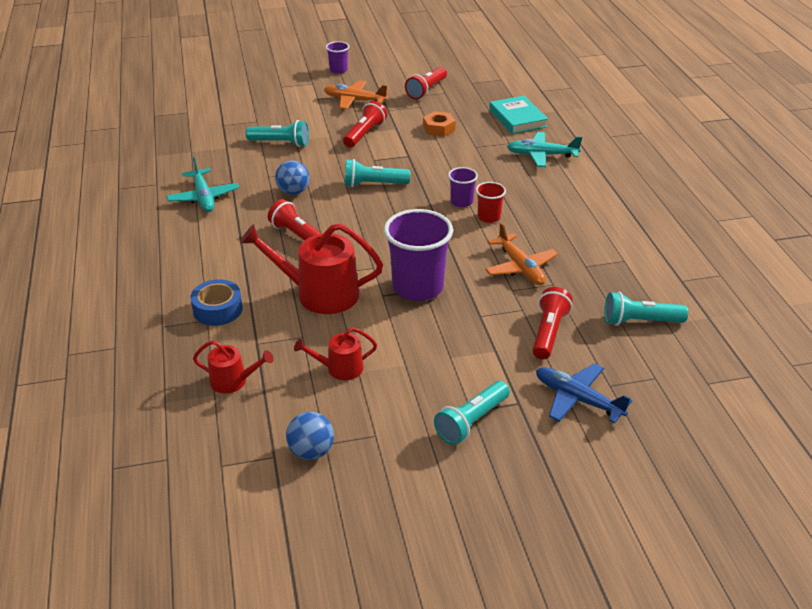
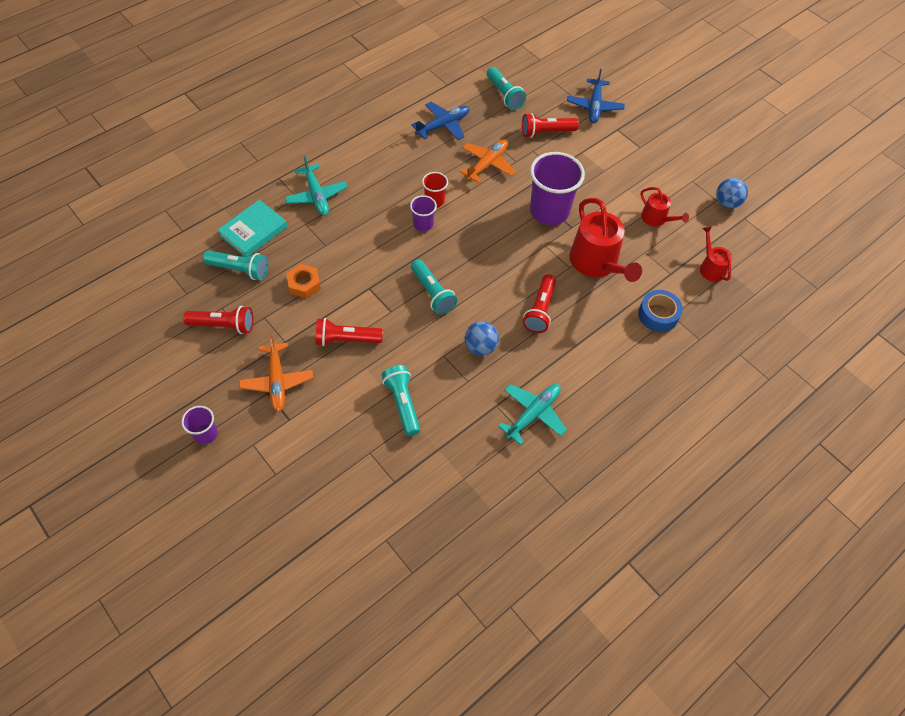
camera: 120 degrees left, 20 degrees up
turquoise flashlight [434,381,510,445] -> turquoise flashlight moved to [203,250,268,280]
none -> blue plane [411,102,470,140]

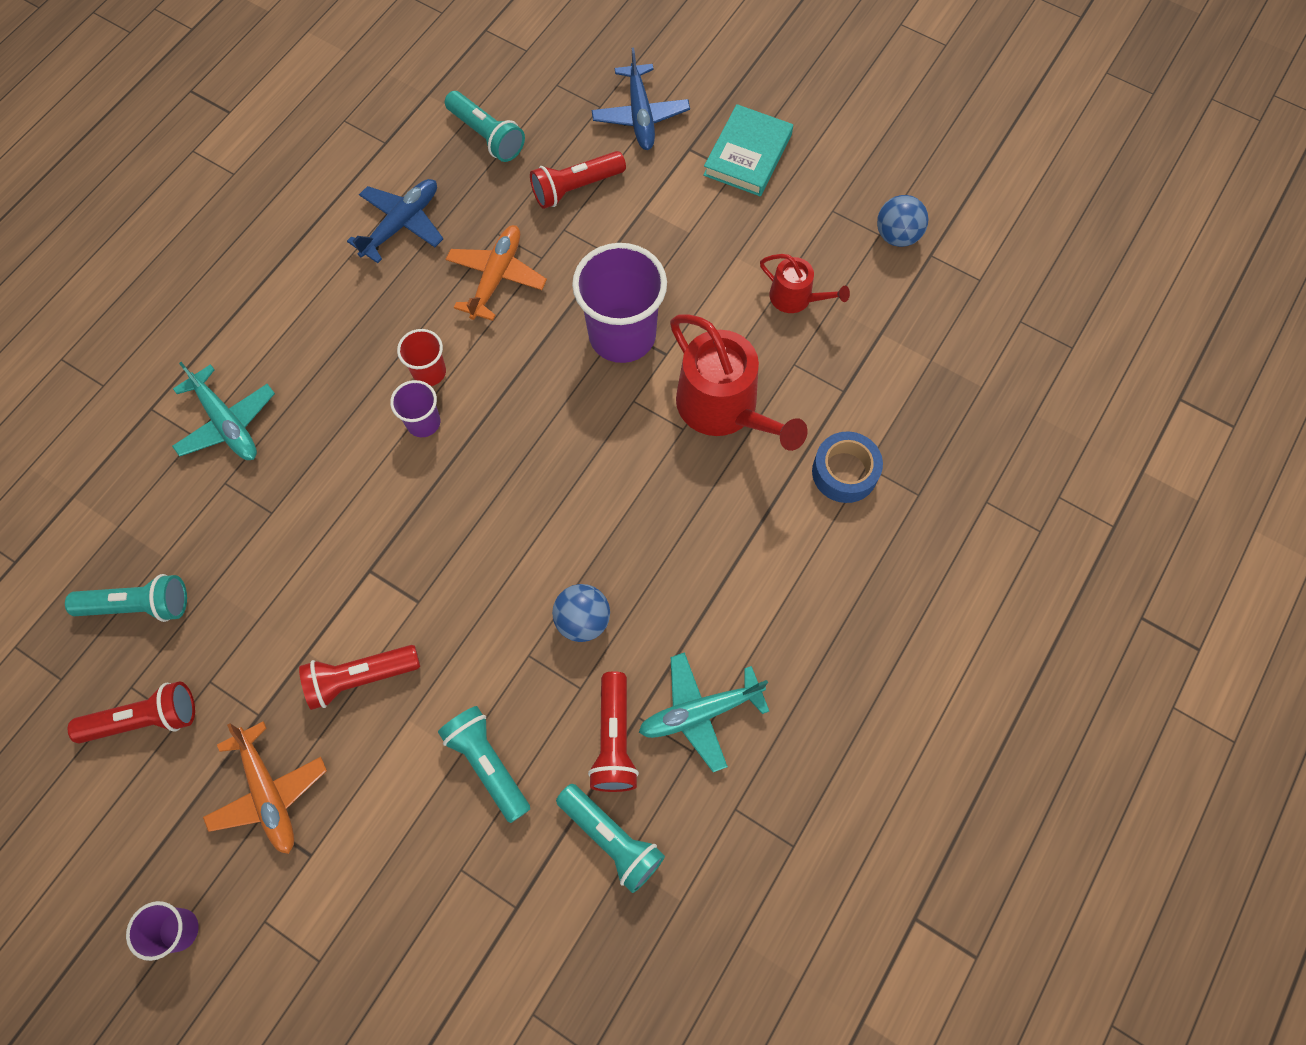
camera: 15 degrees left, 10 degrees up
turquoise book [217,200,287,258] -> turquoise book moved to [703,104,793,196]
orange nut [286,264,321,299] -> none
turquoise flashlight [411,259,457,315] -> turquoise flashlight moved to [556,784,665,893]
turquoise plane [498,384,567,445] -> turquoise plane turned 135 degrees counterclockwise [639,652,769,772]
red flashlight [523,274,556,333] -> red flashlight moved to [588,671,639,792]
red watering can [700,226,732,282] -> none

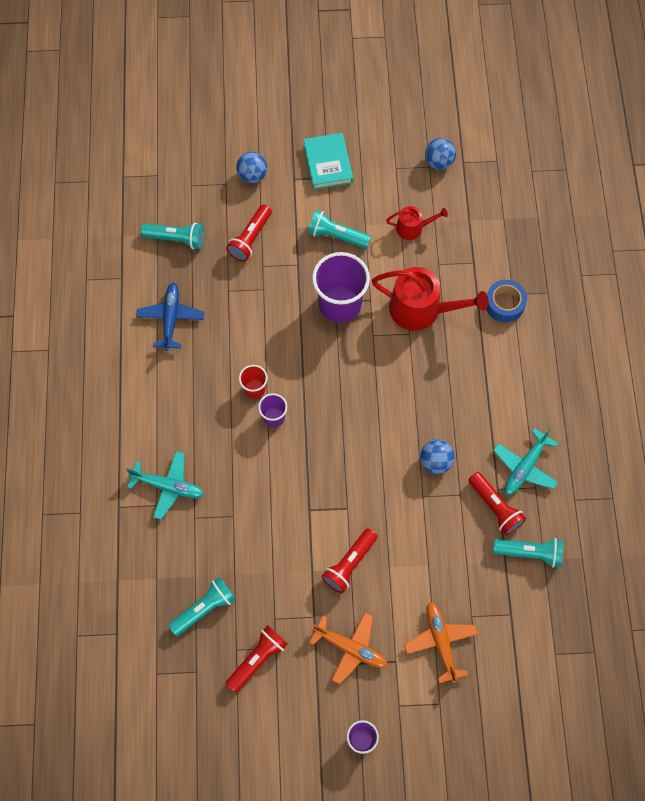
camera: 35 degrees left, 0 degrees up
turquoise flashlight [438,706,530,823] -> turquoise flashlight moved to [308,210,371,249]
orange plane [446,225,547,321] -> orange plane moved to [404,602,478,683]
blue plane [592,47,690,150] -> blue ball [236,152,267,183]

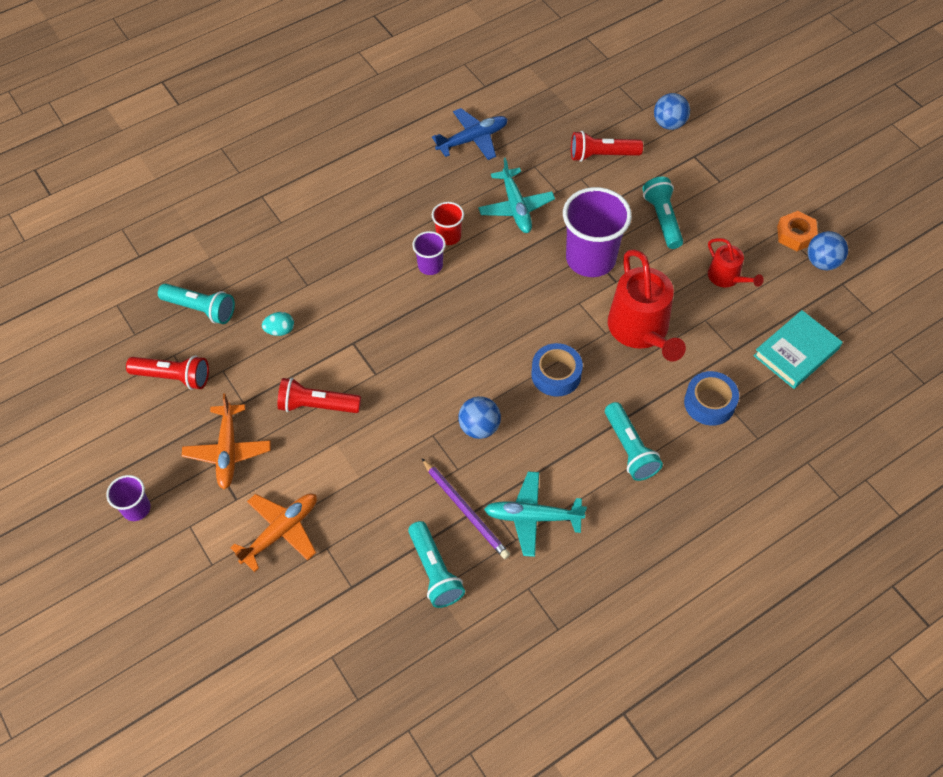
camera: 60 degrees right, 10 degrees down
turquoise plane [126,451,204,520] -> turquoise plane moved to [478,157,555,233]
turquoise flashlight [141,223,205,249] -> turquoise flashlight moved to [605,402,663,481]
turquoise book [304,133,353,190] -> turquoise book moved to [754,310,843,389]
red flashlight [468,472,526,535] -> purple pencil [422,459,510,559]
none -> turquoise egg [262,312,294,336]
none -> blue tape [531,343,583,397]
none -> orange nut [777,211,818,251]

